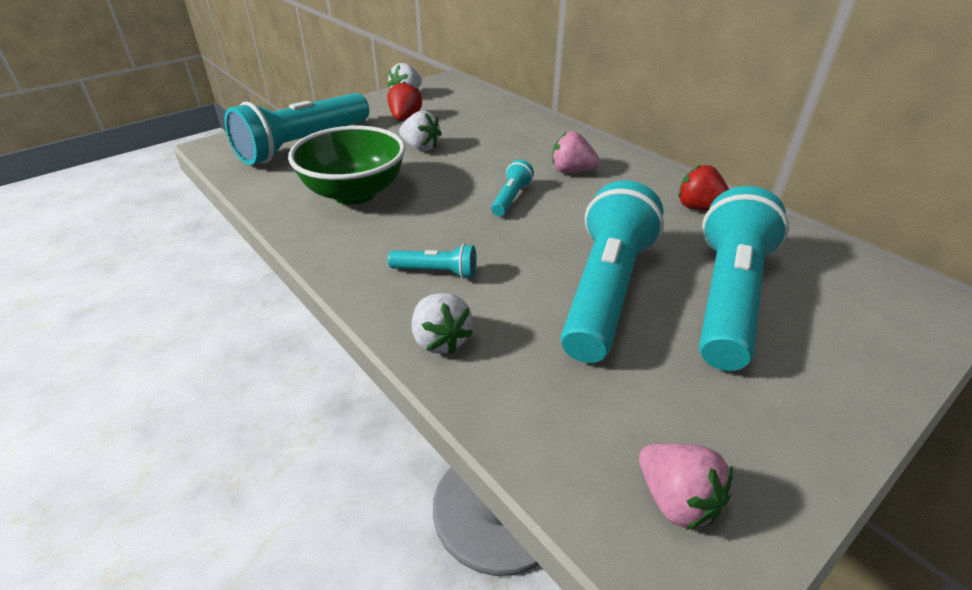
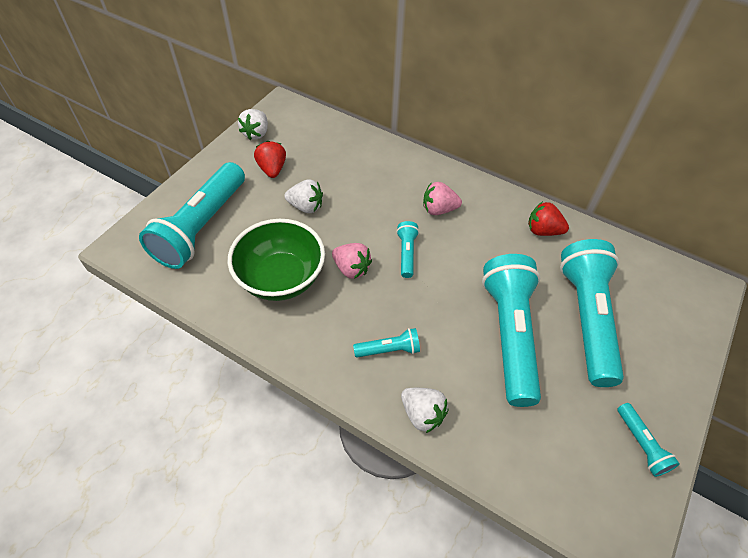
camera: 20 degrees left, 15 degrees up
pink strawberry [639,443,733,530] -> pink strawberry moved to [332,243,372,279]
none -> turquoise flashlight [617,403,680,477]

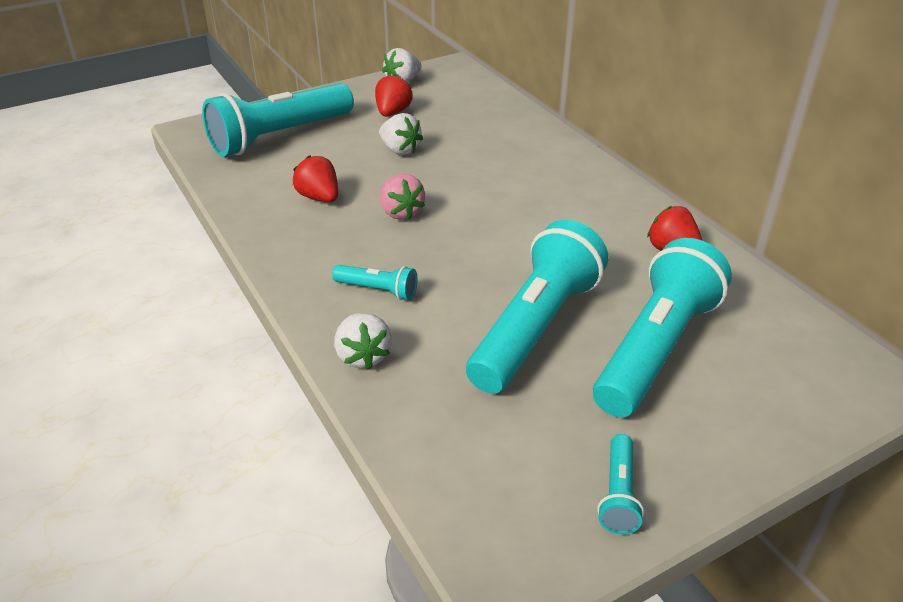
camera: 30 degrees right, 15 degrees down
green bowl [228,219,325,301] -> red strawberry [293,155,338,202]
turquoise flashlight [396,221,419,278] -> none
pink strawberry [423,182,462,215] -> none

